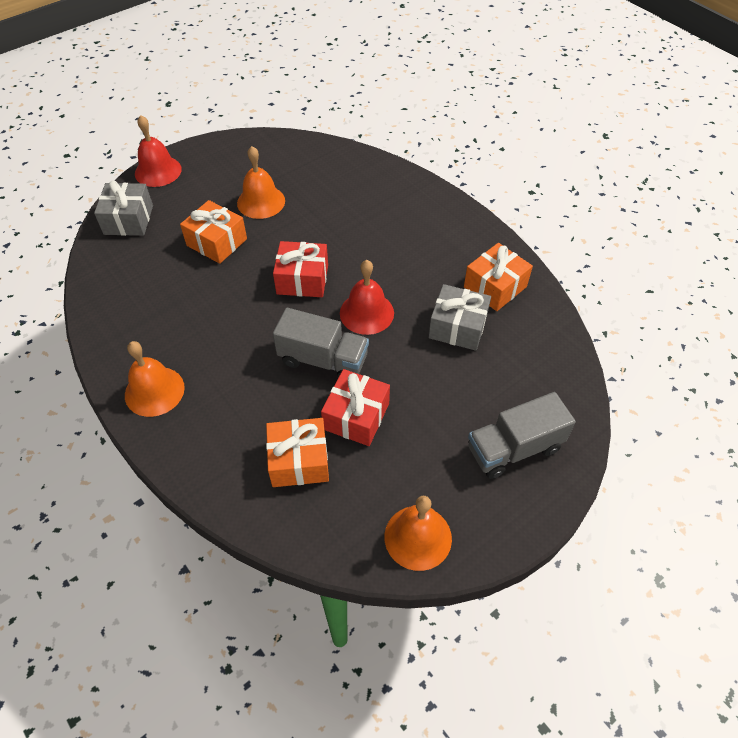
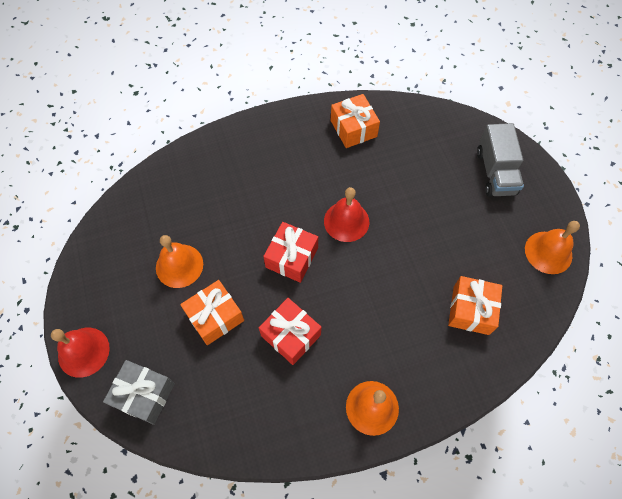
camera: 70 degrees left, 10 degrees up
grey truck [273,308,369,378] -> none
red gift [321,369,390,446] -> red gift moved to [259,298,321,365]
grey gift [429,284,491,351] -> none

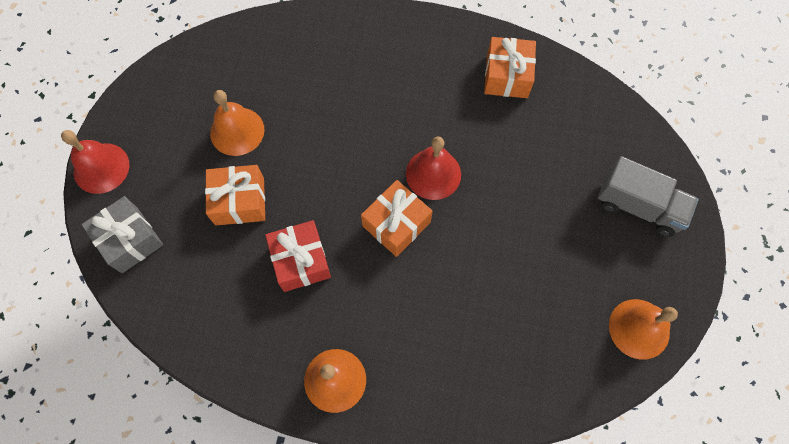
camera: 30 degrees right, 5 degrees up
red gift [263,222,318,283] -> none
orange gift [448,276,502,335] -> orange gift moved to [361,180,433,257]
grey truck [477,123,524,196] -> grey truck turned 90 degrees counterclockwise [598,156,699,237]

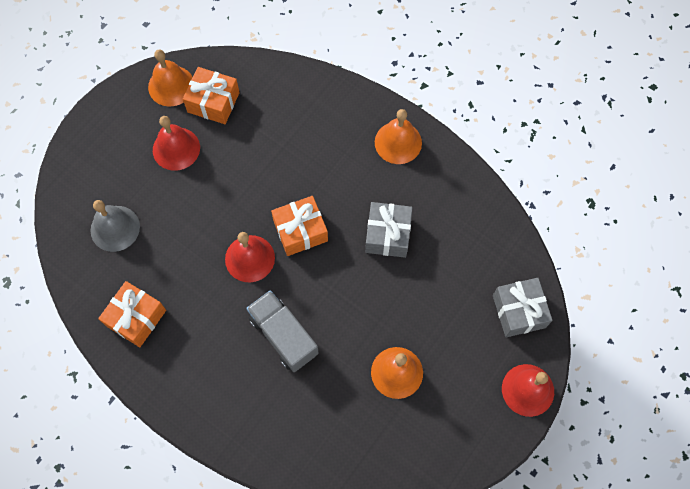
camera: 155 degrees left, 0 degrees up
orange gift [205,165,265,225] -> orange gift moved to [183,67,240,124]
red gift [265,220,331,292] -> grey gift [365,202,412,258]
grey truck [598,156,699,237] -> grey truck moved to [246,290,319,372]
none -> grey bell [91,200,140,252]
none -> red bell [153,116,200,171]

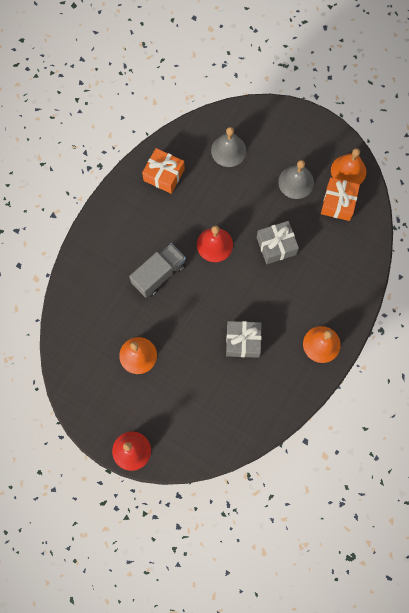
camera: 85 degrees right, 5 degrees up
red bell [153,116,200,171] -> grey bell [278,160,314,199]
orange gift [271,196,328,256] -> none
grey gift [493,278,553,337] -> grey gift moved to [257,221,299,264]

